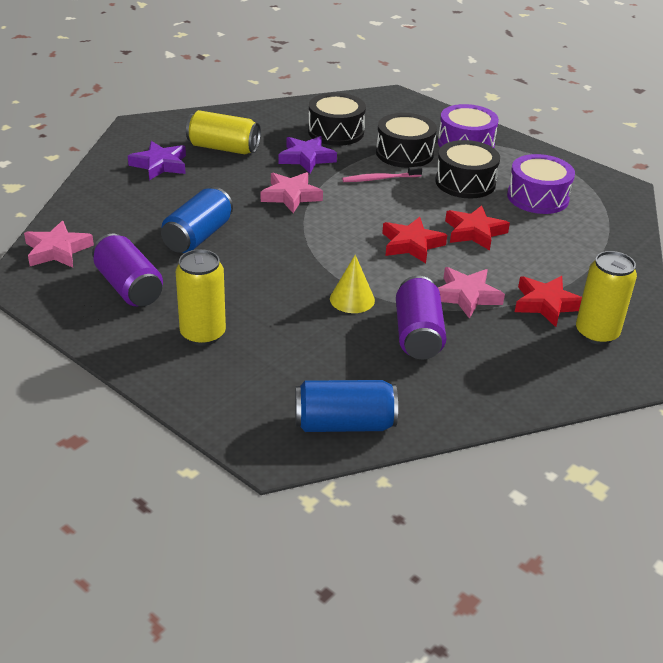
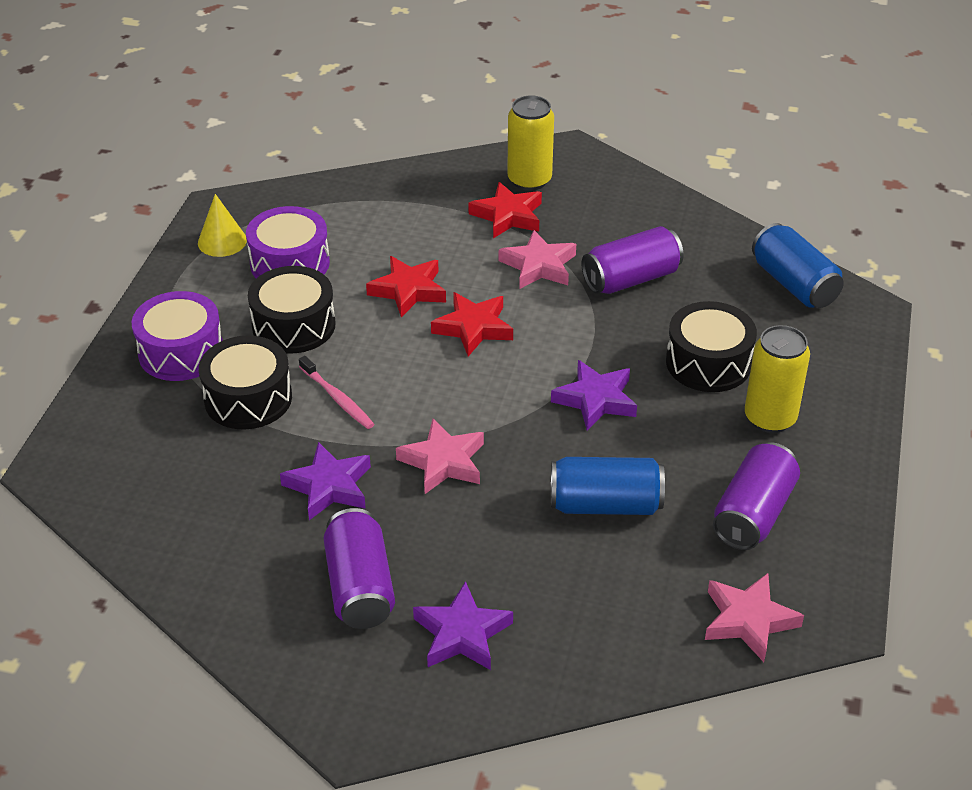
camera: 115 degrees left, 5 degrees up
yellow can [186,110,261,154] -> purple can [323,508,395,629]
black drum [308,93,366,146] -> black drum moved to [666,301,757,392]
yellow cone [330,255,375,313] -> yellow cone moved to [198,194,247,257]
none -> purple star [551,360,637,431]

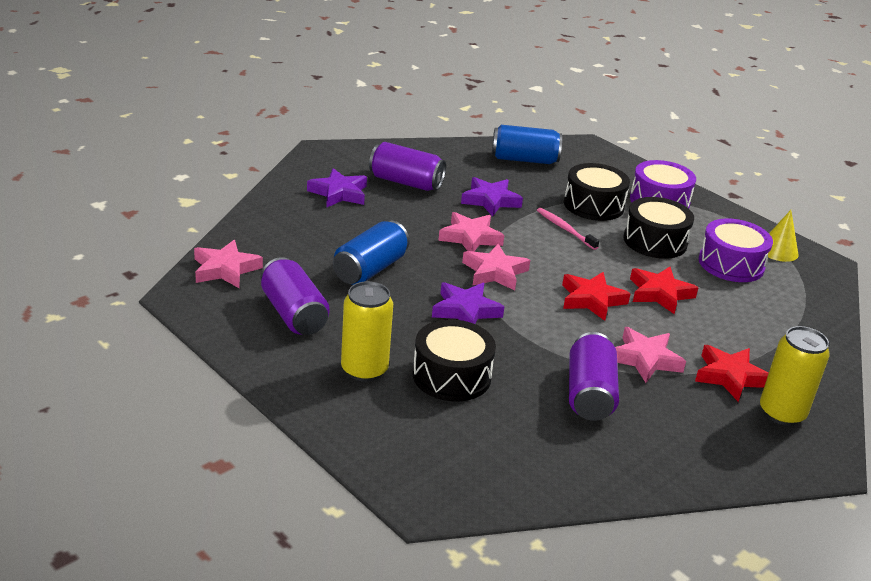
camera: 120 degrees right, 10 degrees down
pink toothbrush [299,356,374,429] -> pink toothbrush turned 60 degrees clockwise [537,208,599,250]
blue can [752,223,844,308] -> blue can moved to [492,125,562,164]
none -> pink star [462,244,530,290]

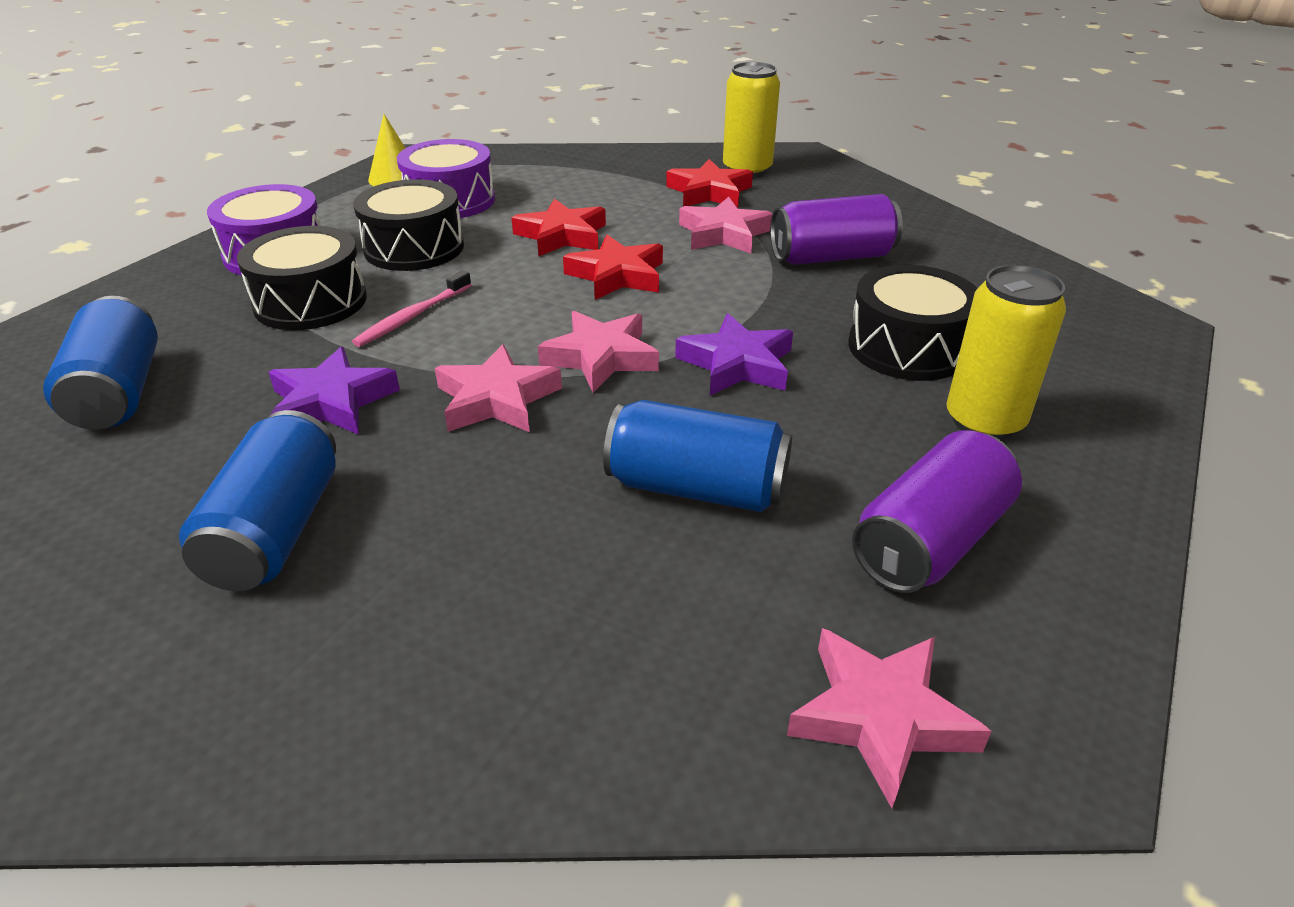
camera: 105 degrees left, 5 degrees up
purple star [307,168,367,208] -> none
purple can [369,142,446,191] -> blue can [179,410,336,591]

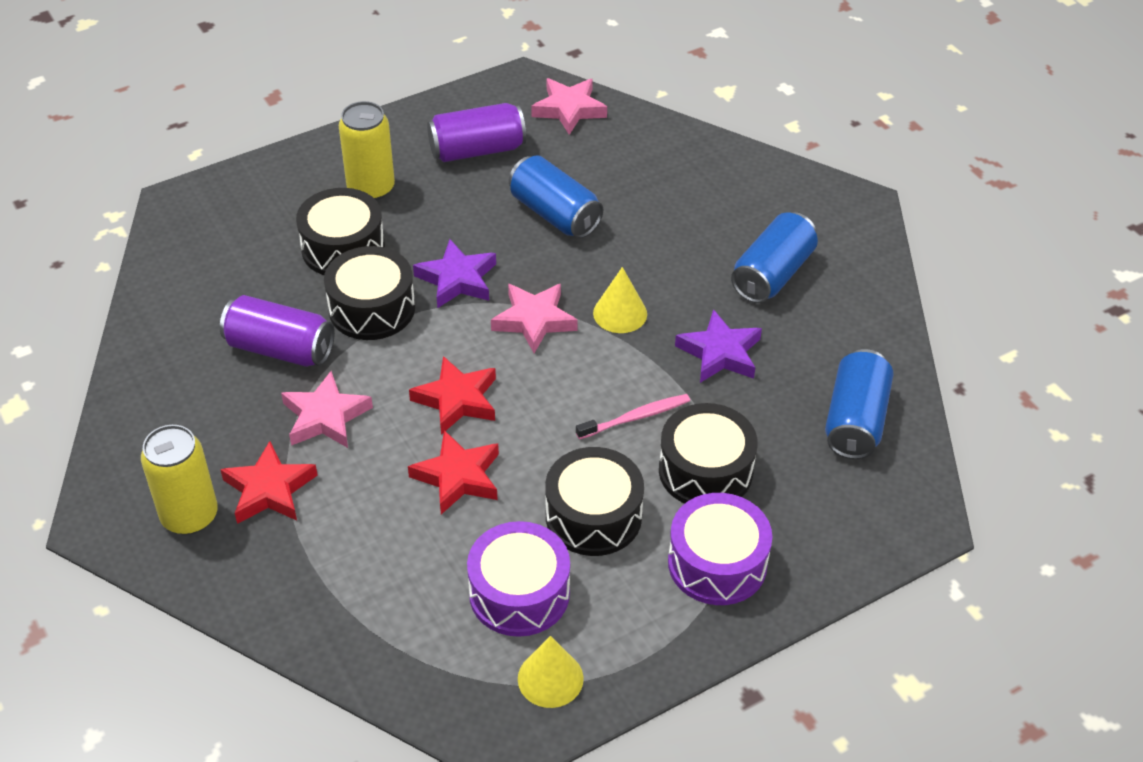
camera: 150 degrees left, 10 degrees up
pink star [435,344,562,432] -> yellow cone [593,267,647,333]
none -> black drum [324,246,415,340]

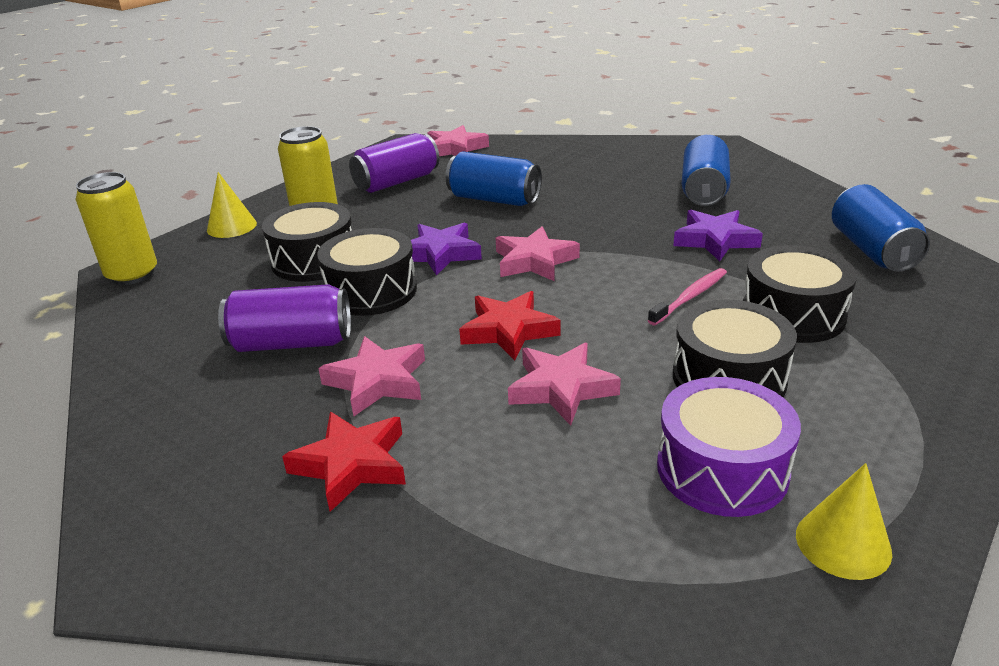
camera: 20 degrees left, 15 degrees down
yellow can [141,425,218,535] -> yellow can moved to [75,172,157,285]
red star [408,430,499,514] -> pink star [508,343,621,426]
yellow cone [593,267,647,333] -> yellow cone moved to [207,172,257,238]
purple drum [668,493,772,605] -> none

